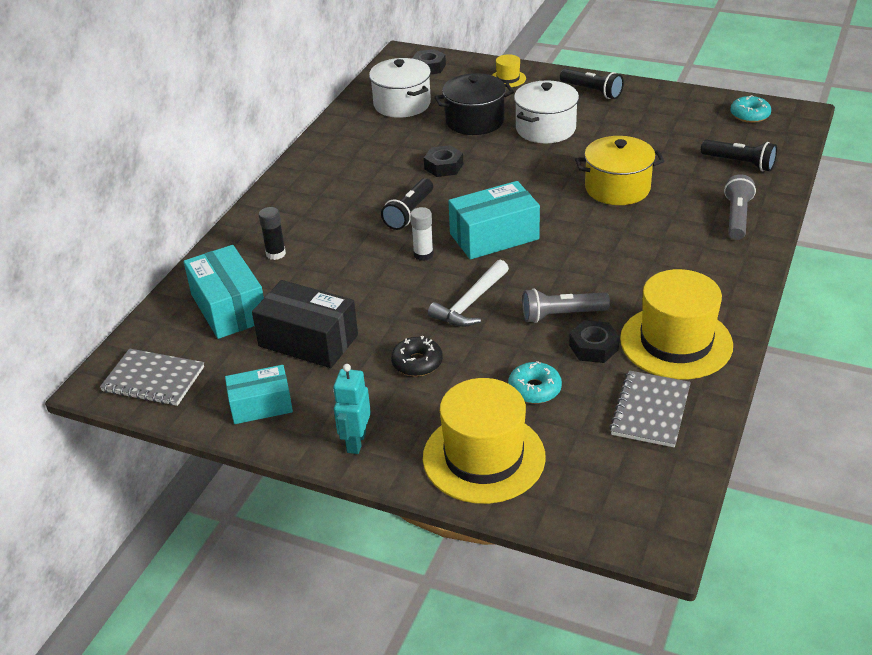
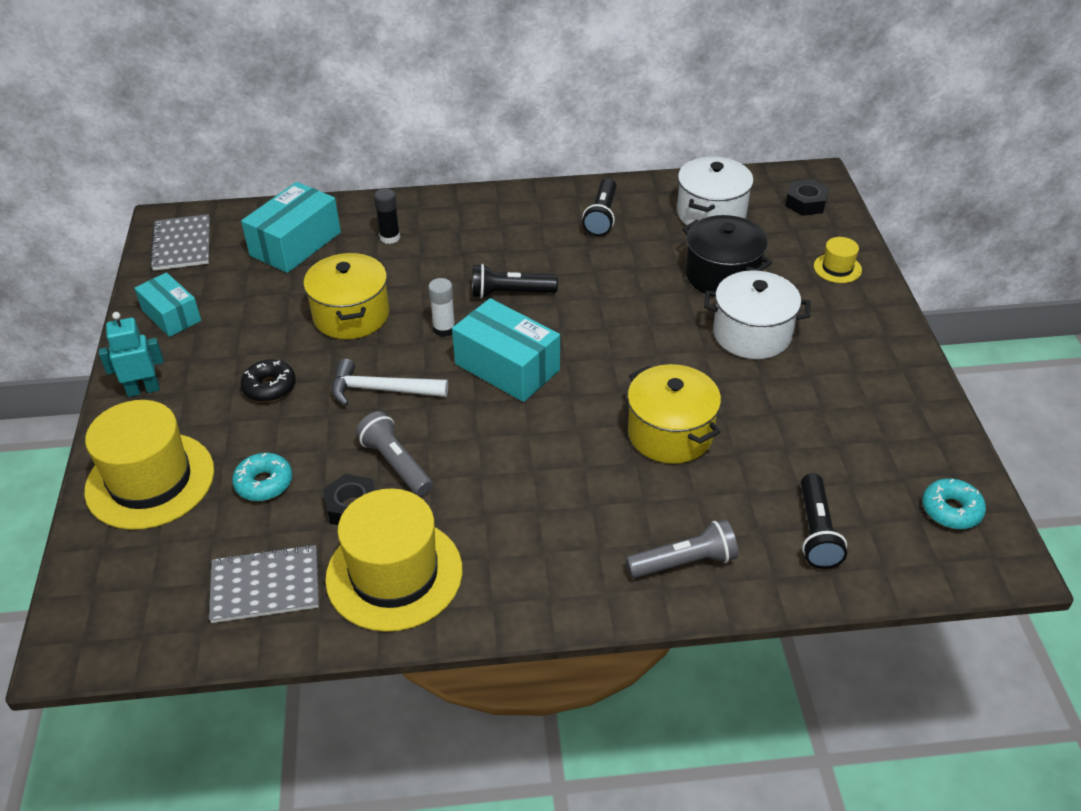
camera: 60 degrees right, 5 degrees up
black box [252,280,358,368] -> none
black nut [424,145,463,177] -> none
black flashlight [560,69,624,99] -> black flashlight moved to [582,178,616,236]
none -> yellow pot [304,253,389,339]

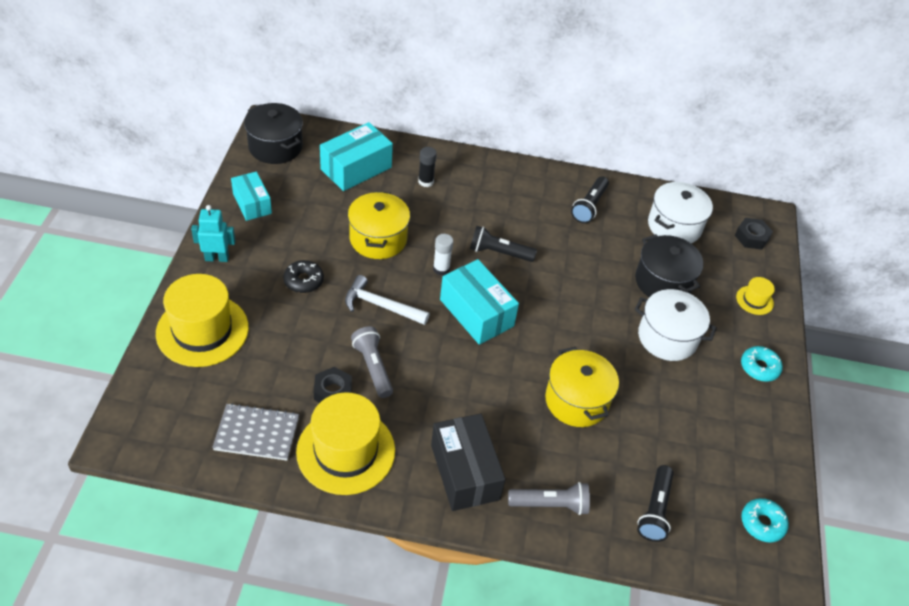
camera: 10 degrees right, 5 degrees up
grey notebook [150,214,210,271] -> black pot [244,103,303,164]
turquoise donut [232,453,292,501] -> turquoise donut moved to [741,346,783,382]
none -> black box [431,414,505,511]

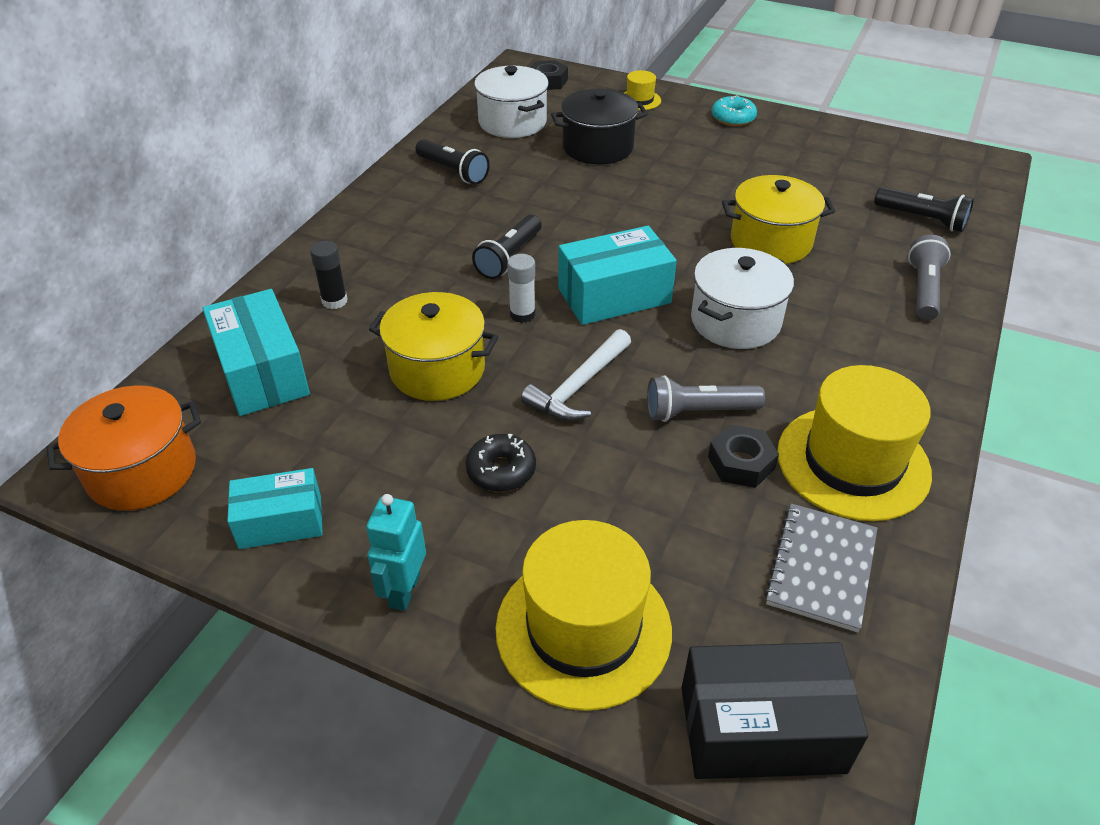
camera: 70 degrees left, 5 degrees down
black pot [244,103,303,164] -> orange pot [46,385,201,511]
black box [431,414,505,511] -> black box moved to [681,642,868,779]
white pot [635,289,717,361] -> white pot moved to [691,248,794,349]
turquoise donut [741,498,789,542] -> none

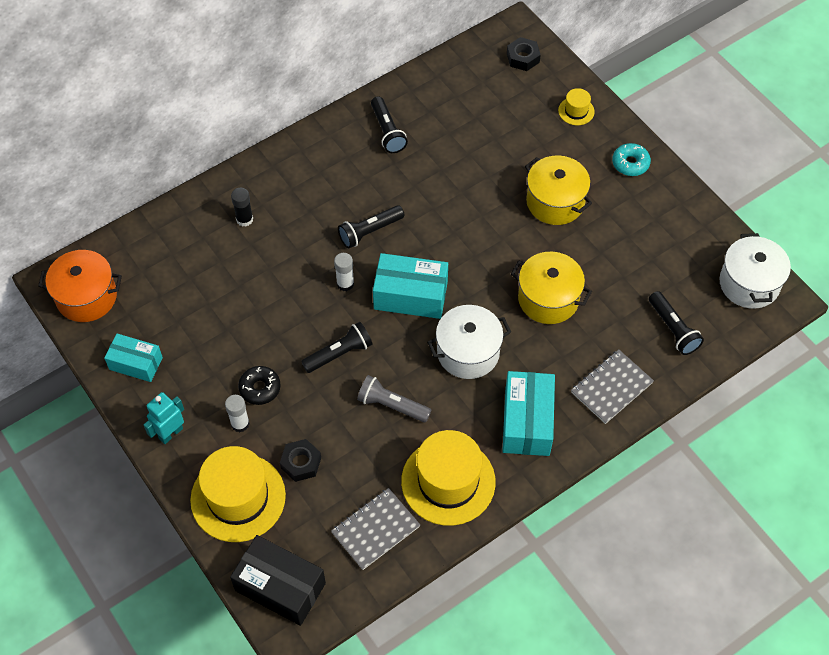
camera: 30 degrees right, 15 degrees up
turquoise box [202,289,310,416] -> turquoise box moved to [502,371,555,456]
yellow pot [369,292,498,401] -> yellow pot moved to [525,155,592,225]
white pot [474,66,549,138] -> white pot moved to [719,233,791,309]
white hammer [521,329,631,421] -> black flashlight [301,322,372,373]
black pot [551,89,648,164] -> none
black nut [708,425,779,488] -> black nut moved to [280,439,321,482]
grey flashlight [908,235,951,320] -> grey notebook [571,350,654,424]
none -> white glue stick [225,395,250,432]

